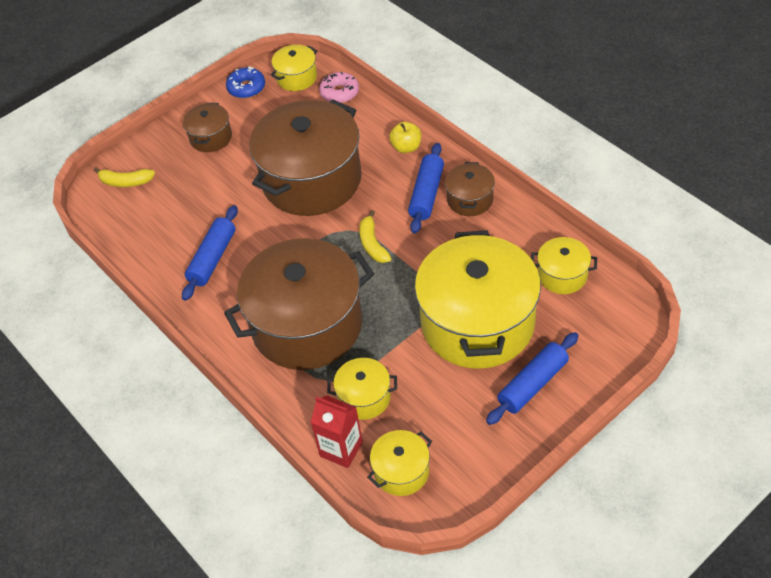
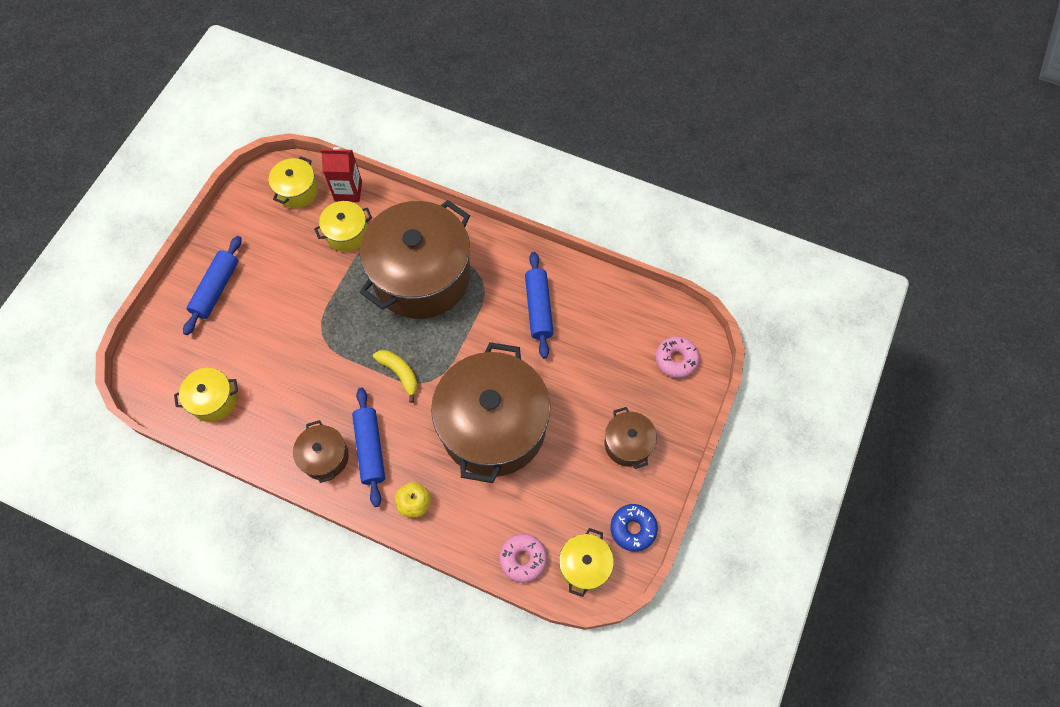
camera: 150 degrees right, 15 degrees up
yellow banana [94,167,155,187] -> pink donut [656,337,700,378]
yellow pot [415,230,541,369] -> none

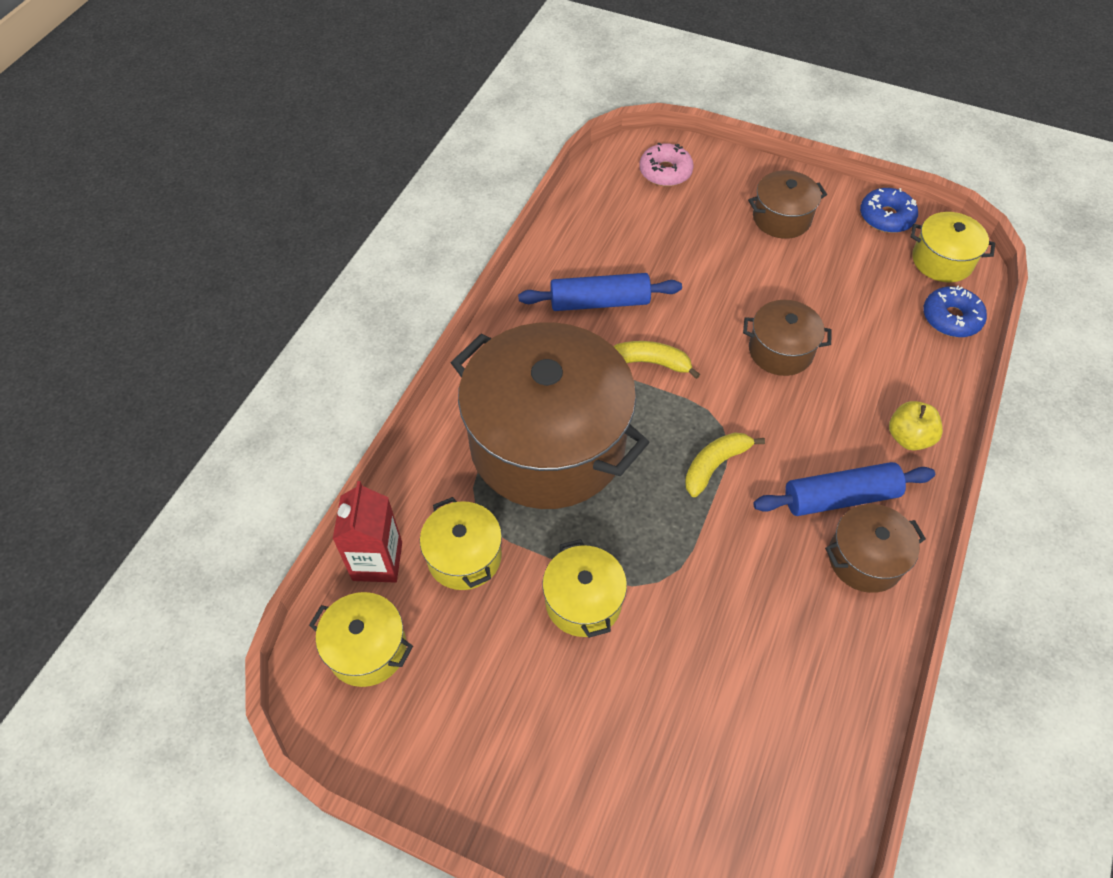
camera: 90 degrees left, 10 degrees down
yellow pot [174,368,238,422] -> yellow pot moved to [542,539,627,638]
blue rolling pin [183,236,241,335] -> none
brown pot [431,342,550,483] -> brown pot [743,300,832,376], size x0.45
pink donut [499,534,547,583] -> blue donut [923,285,987,337]
none -> yellow banana [613,341,700,379]

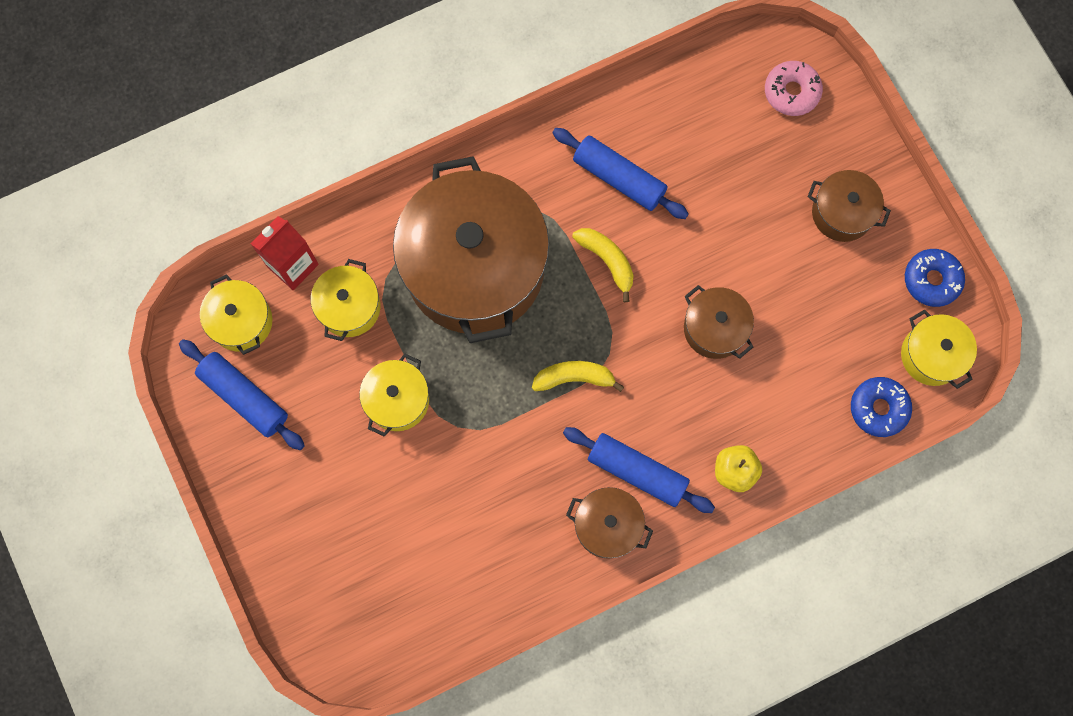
camera: 40 degrees right, 20 degrees up
none -> blue rolling pin [179,339,305,450]

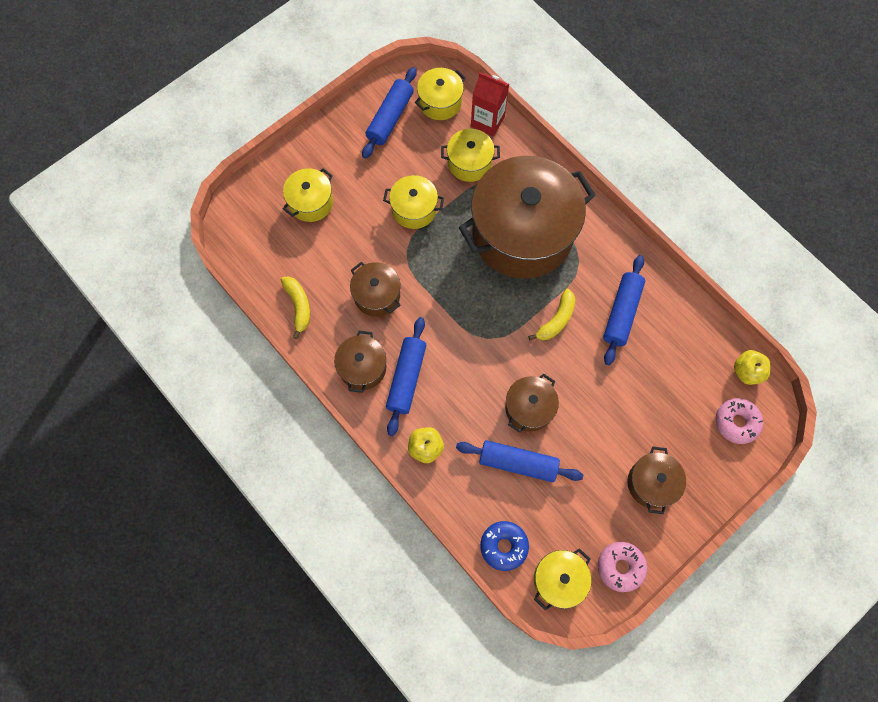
camera: 75 degrees right, 5 degrees down
yellow banana [532,361,624,392] -> yellow banana moved to [281,276,310,339]
blue donut [905,249,965,307] -> pink donut [598,542,647,592]
none -> yellow pot [283,168,333,222]
none -> brown pot [350,262,401,317]
none -> blue rolling pin [456,440,583,482]
none -> yellow apple [734,350,770,385]

